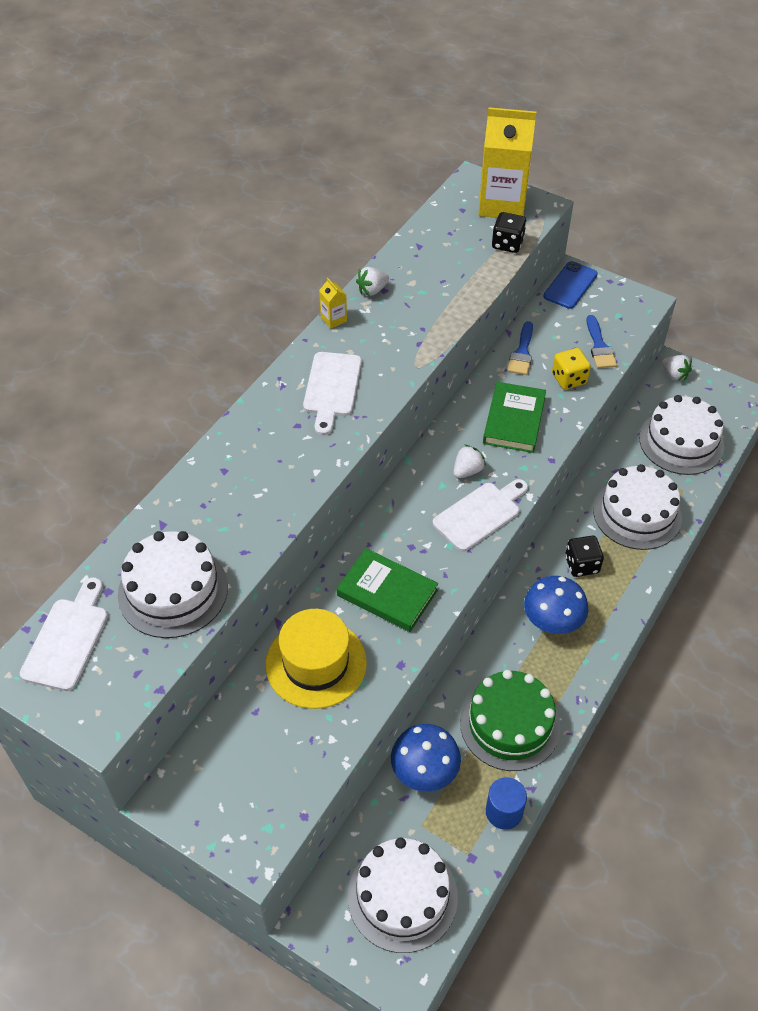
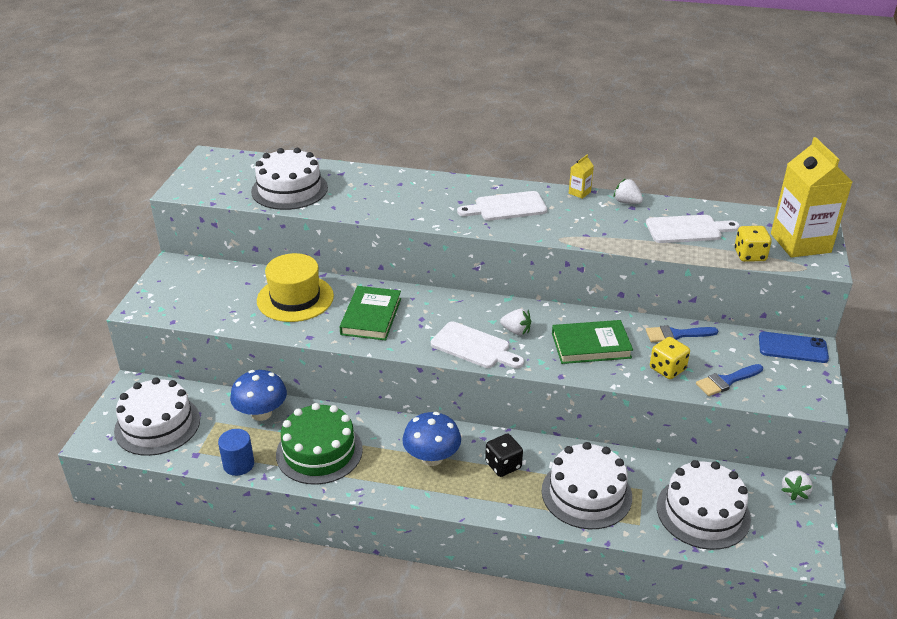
camera: 70 degrees right, 15 degrees down
white cutting board [20,577,108,691] -> white cutting board moved to [646,215,740,243]
black dice [492,212,526,253] -> yellow dice [735,226,772,262]

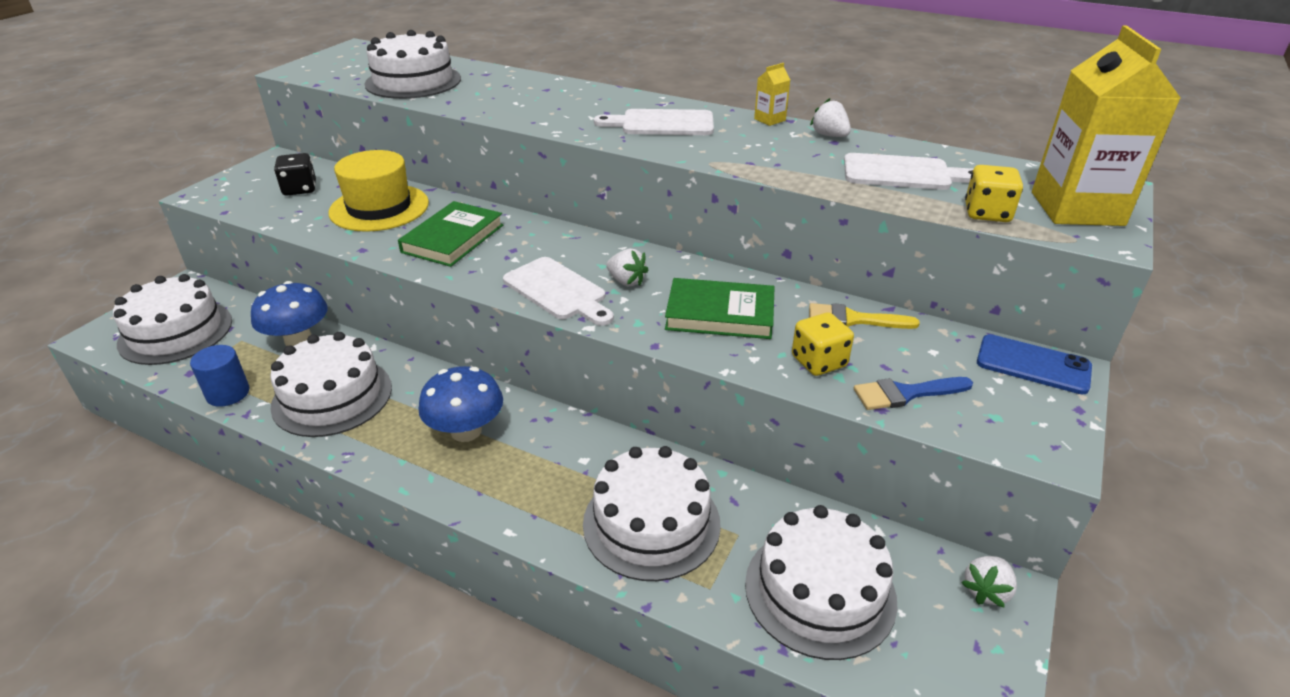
camera: 15 degrees right, 0 degrees up
green cake [276,403,363,485] -> white cake [270,332,392,437]
black dice [485,434,523,477] -> black dice moved to [274,153,316,196]
blue brush [646,325,718,342] -> yellow brush [809,303,920,329]

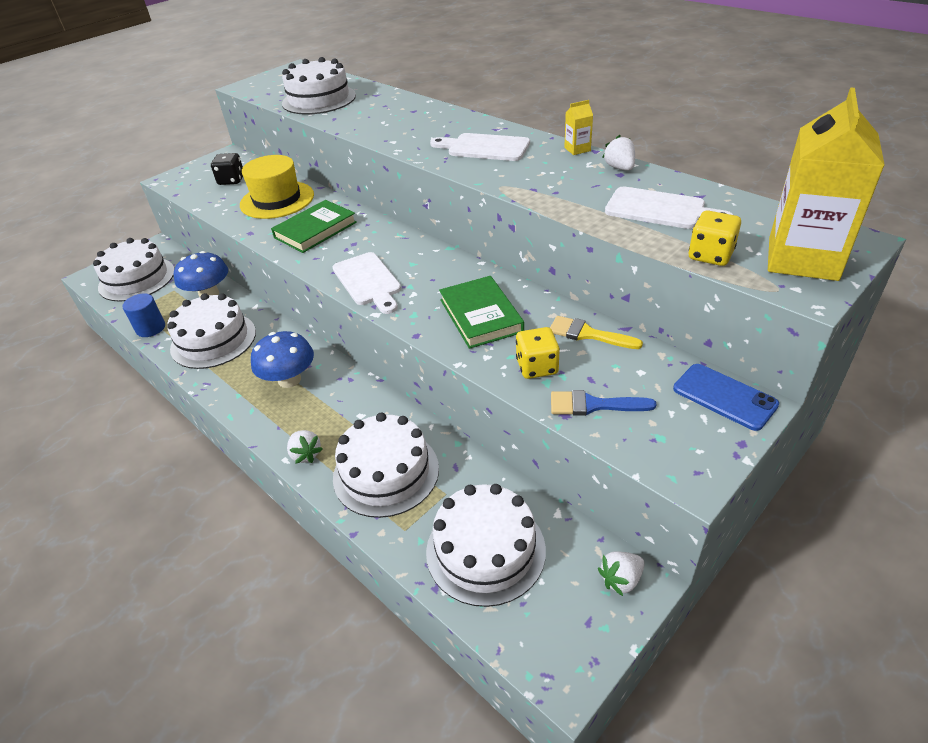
camera: 20 degrees right, 5 degrees up
white strawberry [606,249,648,286] -> white strawberry moved to [287,430,323,464]
green book [665,278,774,339] -> green book turned 45 degrees clockwise [439,276,524,349]

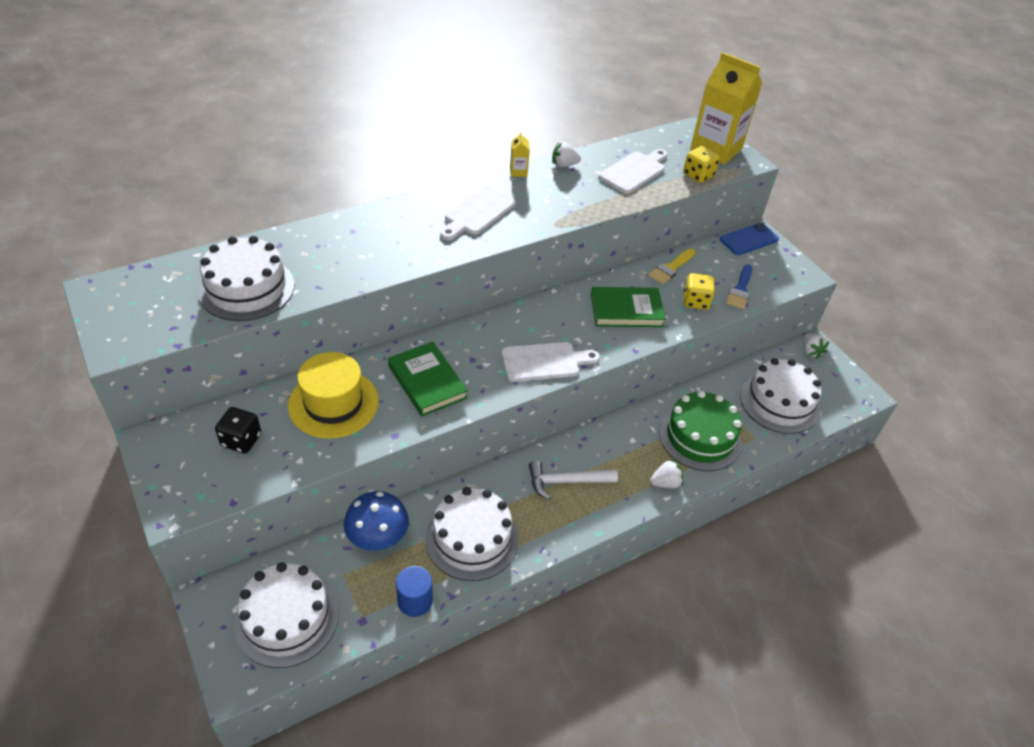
camera: 80 degrees left, 5 degrees up
blue mushroom [251,331,314,388] -> white hammer [529,461,618,500]
white cake [333,413,439,518] -> green cake [659,390,742,471]

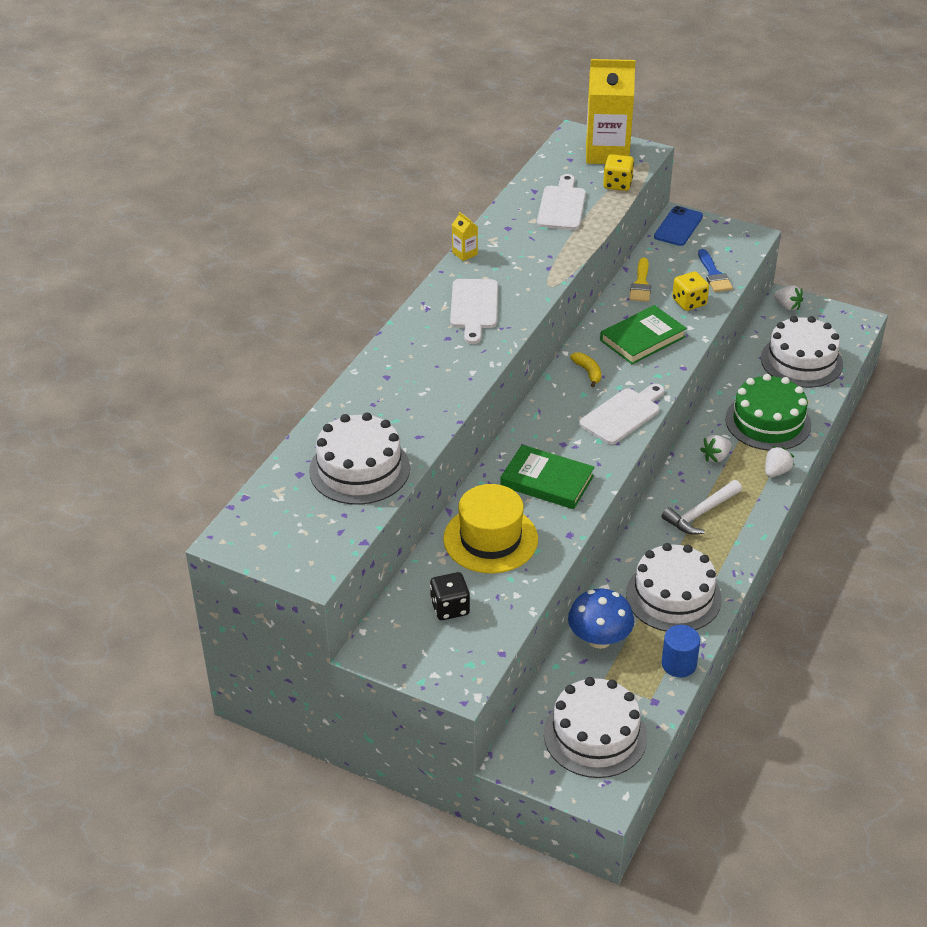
camera: 30 degrees left, 5 degrees down
white strawberry [552,142,581,167] -> white strawberry moved to [700,435,732,463]
none -> yellow banana [570,352,601,387]

